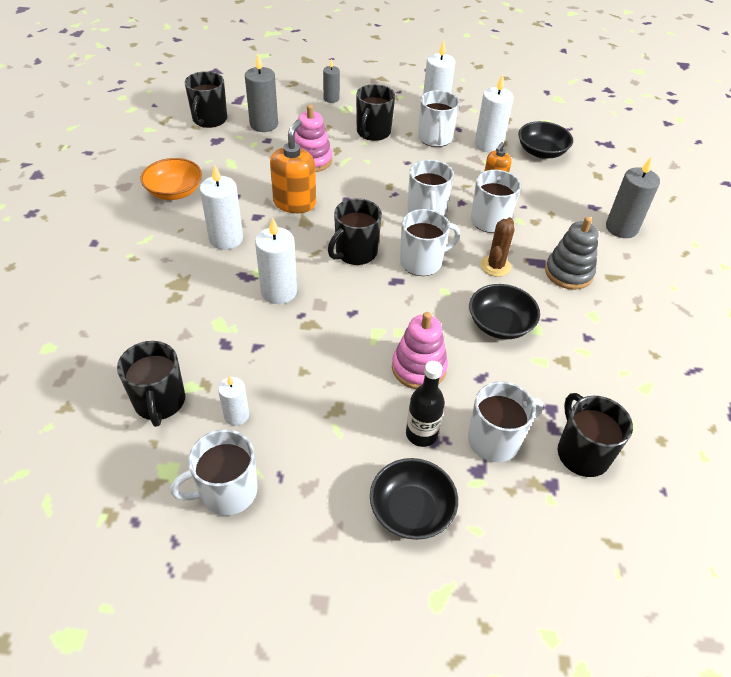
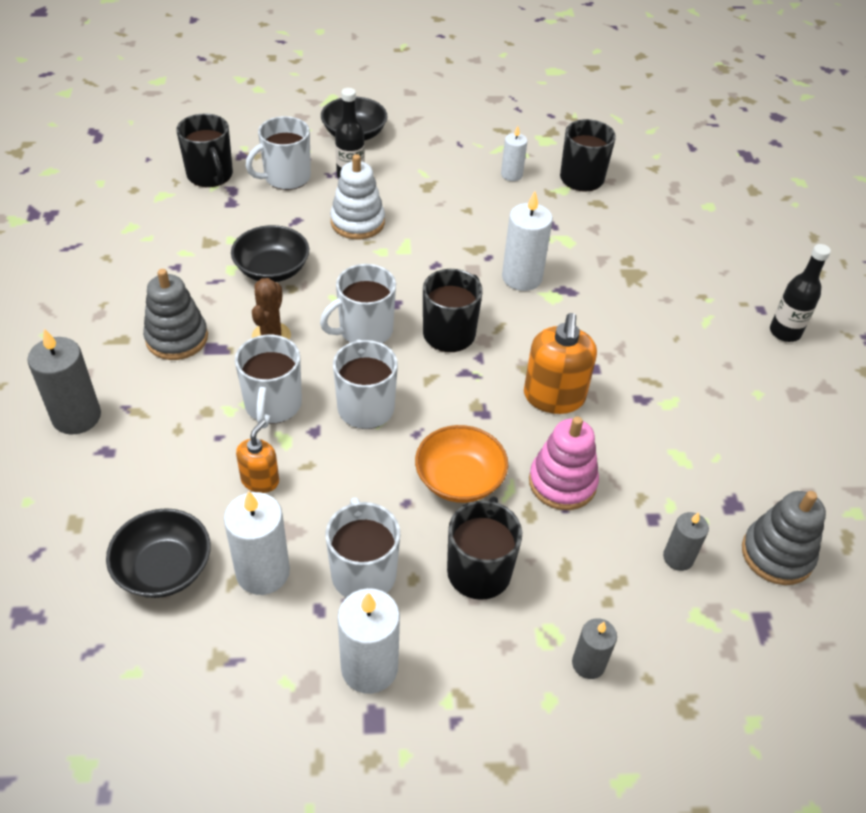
camera: 170 degrees right, 0 degrees up
orange bowl [141,158,202,200] -> orange bowl moved to [415,425,508,503]
white mug [170,429,257,516] -> none
black mug [185,71,227,128] -> grey stacking toy [742,491,826,585]
white candle [200,164,243,250] -> none
grey candle [245,54,278,132] -> grey candle [663,512,709,571], size x0.60
pink stacking toy [392,312,448,389] -> white stacking toy [330,154,385,239]
none -> black bottle [770,244,831,342]

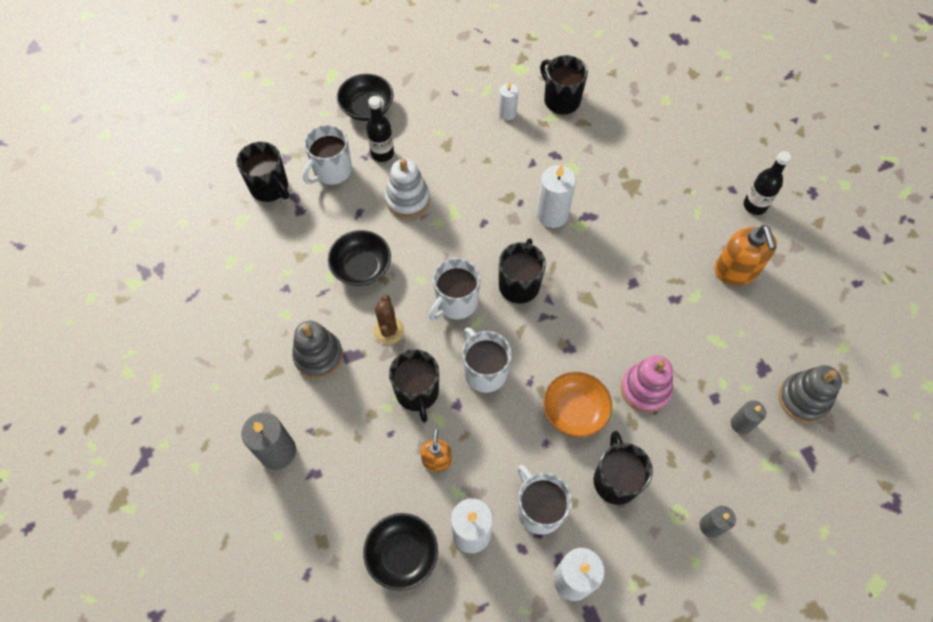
camera: 15 degrees left, 15 degrees up
white mug [235,335,302,428] -> black mug [389,349,439,423]
orange soap dispenser [524,313,597,414] -> orange soap dispenser moved to [715,225,777,286]

